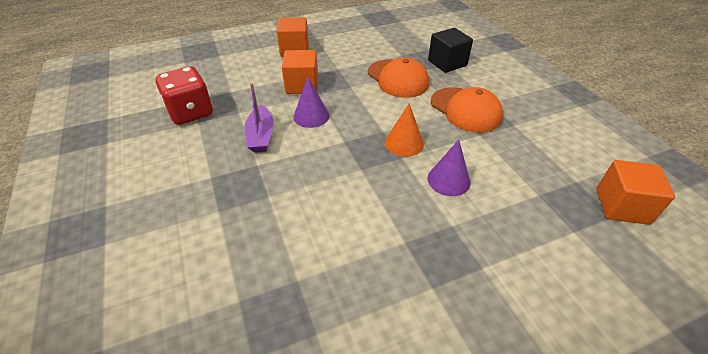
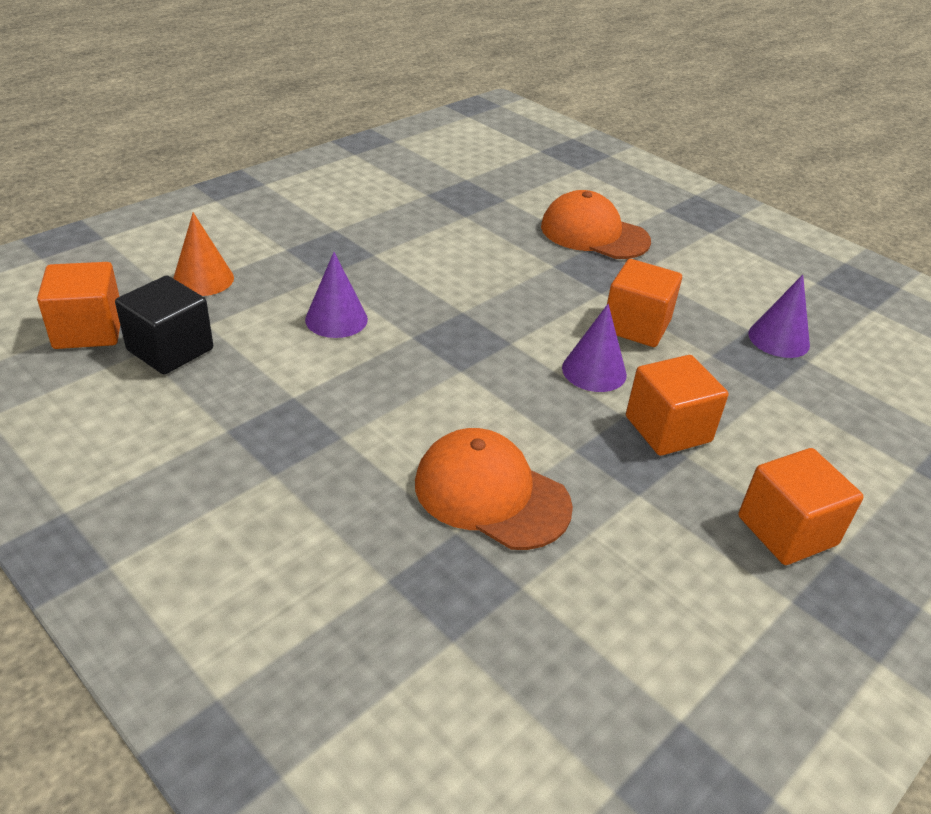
camera: 155 degrees right, 5 degrees down
red dice [155,66,213,125] -> purple cone [748,275,810,358]
purple boat [244,83,274,153] -> orange cube [607,259,682,347]
orange cone [385,103,424,157] -> orange cone moved to [173,213,234,296]
black cube [428,28,473,73] -> black cube moved to [115,276,213,375]
orange cap [431,87,503,132] -> orange cap moved to [541,190,651,259]

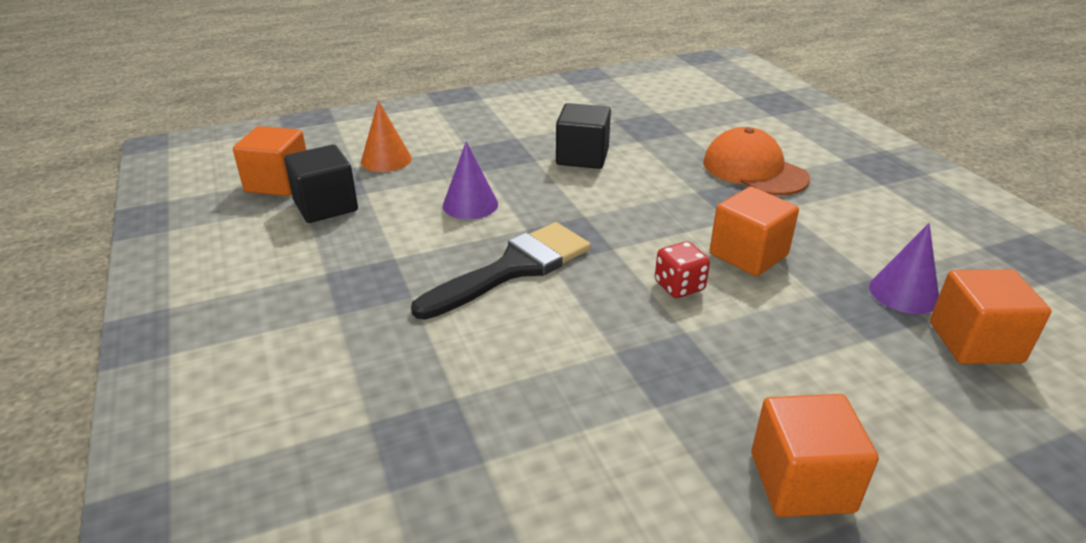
camera: 25 degrees right, 5 degrees down
orange cap [415,428,573,550] -> none
purple cone [562,304,627,392] -> red dice [655,241,710,298]
orange cube [626,355,728,456] -> orange cube moved to [930,269,1051,364]
none -> black brush [411,222,591,320]
none -> black cube [556,103,611,169]

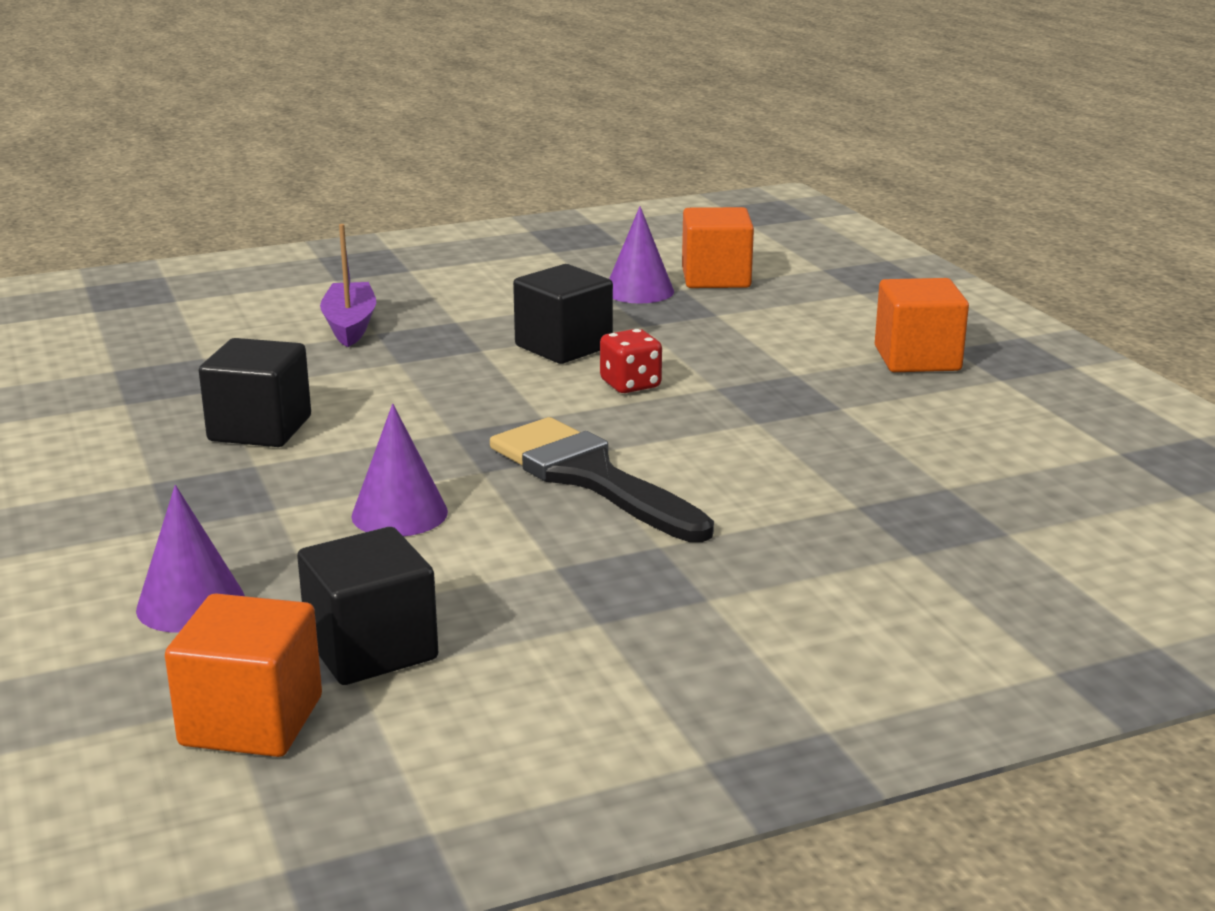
camera: 90 degrees left, 10 degrees down
orange cone [361,101,412,172] -> purple cone [136,485,245,633]
orange cap [703,127,810,195] -> purple boat [320,224,376,347]
orange cube [710,187,799,276] -> black cube [513,264,613,364]

